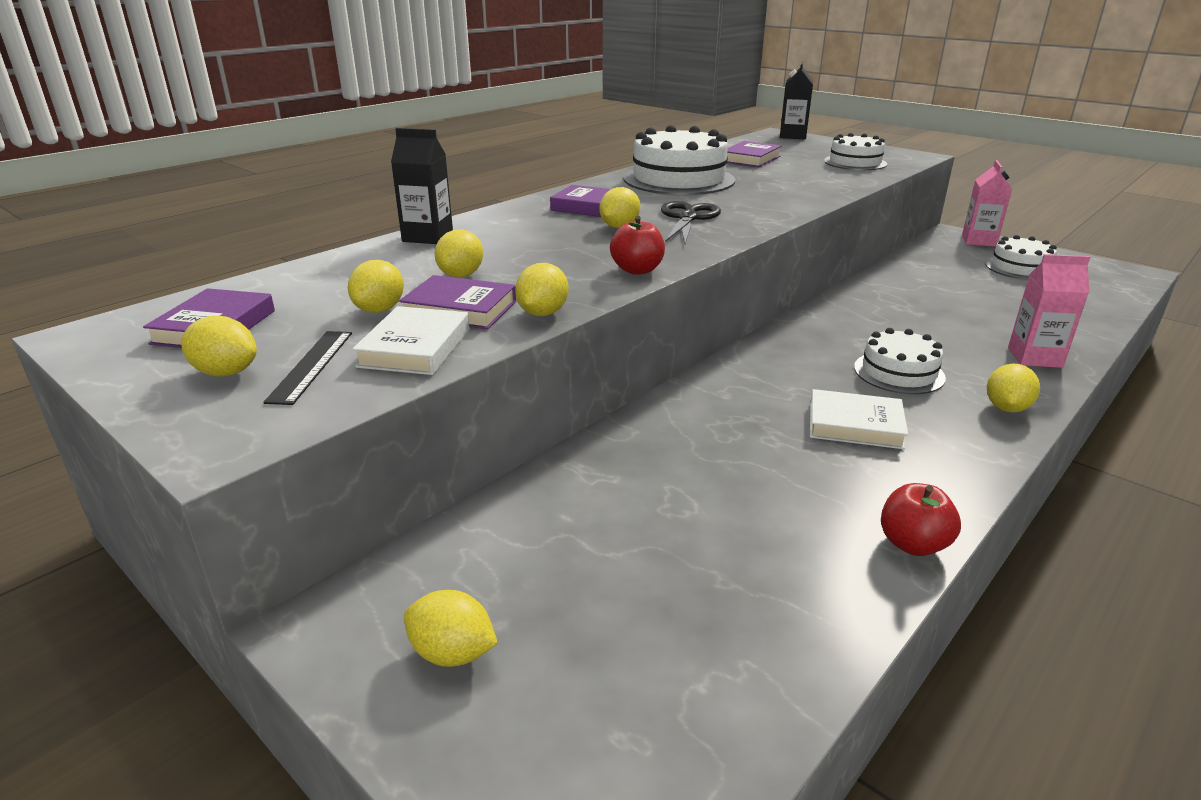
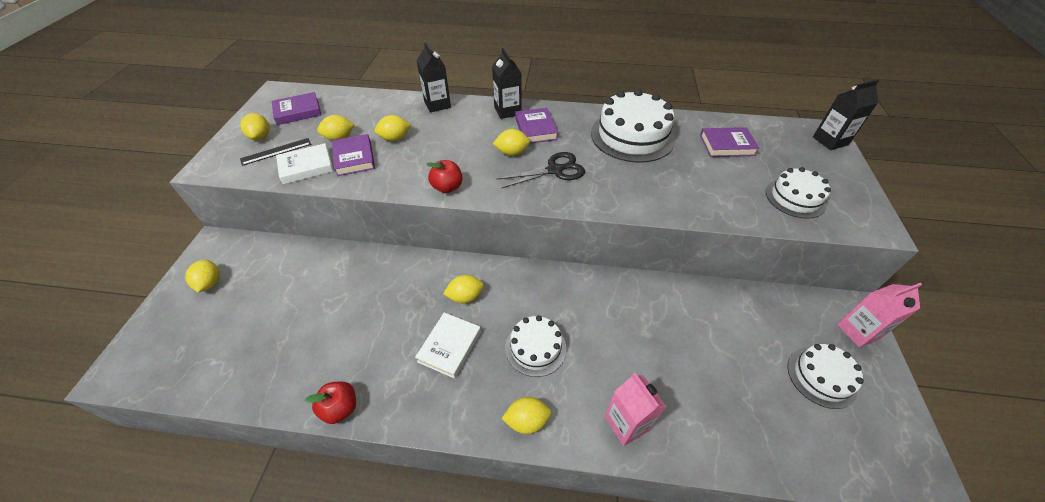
camera: 55 degrees right, 20 degrees up
yellow lemon [515,263,569,316] -> yellow lemon moved to [443,275,484,303]
white book [810,389,908,449] -> white book turned 45 degrees clockwise [415,312,481,379]
none -> black carton [492,48,522,119]

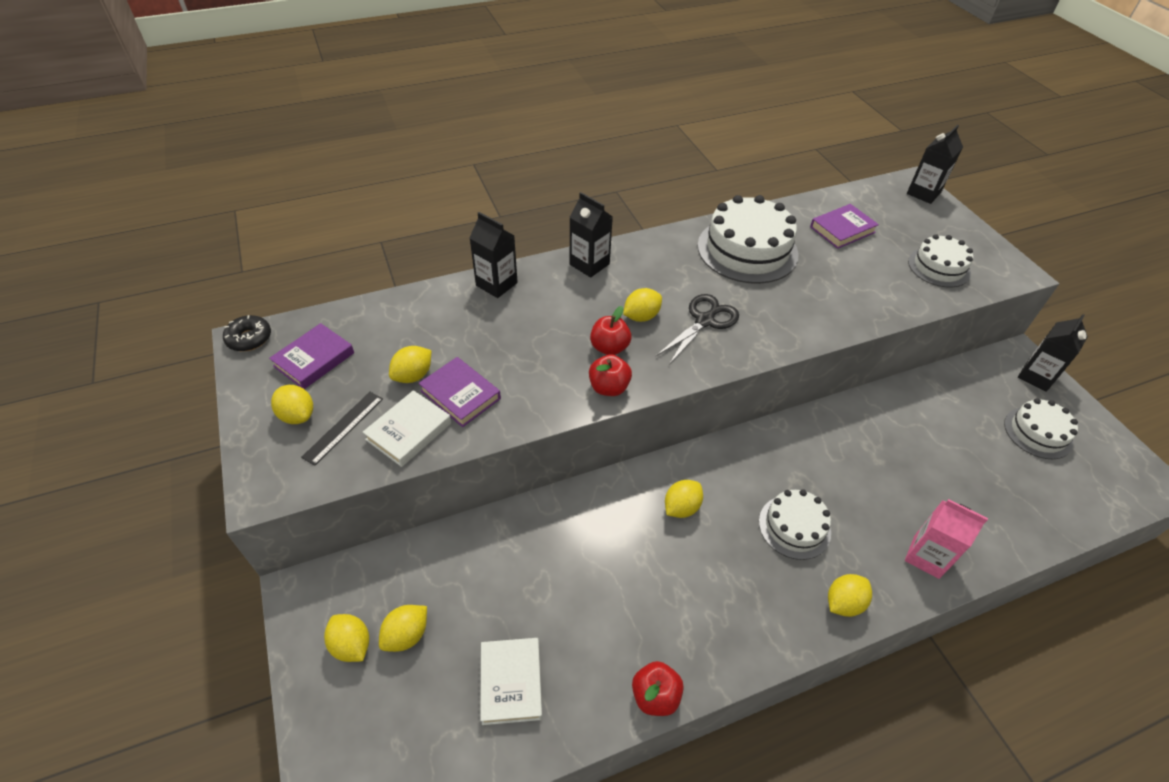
camera: 30 degrees left, 0 degrees up
yellow lemon [375,115,411,141] -> yellow lemon moved to [379,605,427,652]
white book [415,312,481,379] -> white book moved to [480,638,542,725]
purple book [515,108,558,143] -> none
pink carton [837,283,922,348] -> black carton [1018,314,1088,392]
none -> black donut [223,315,271,351]
none -> red apple [590,306,631,355]

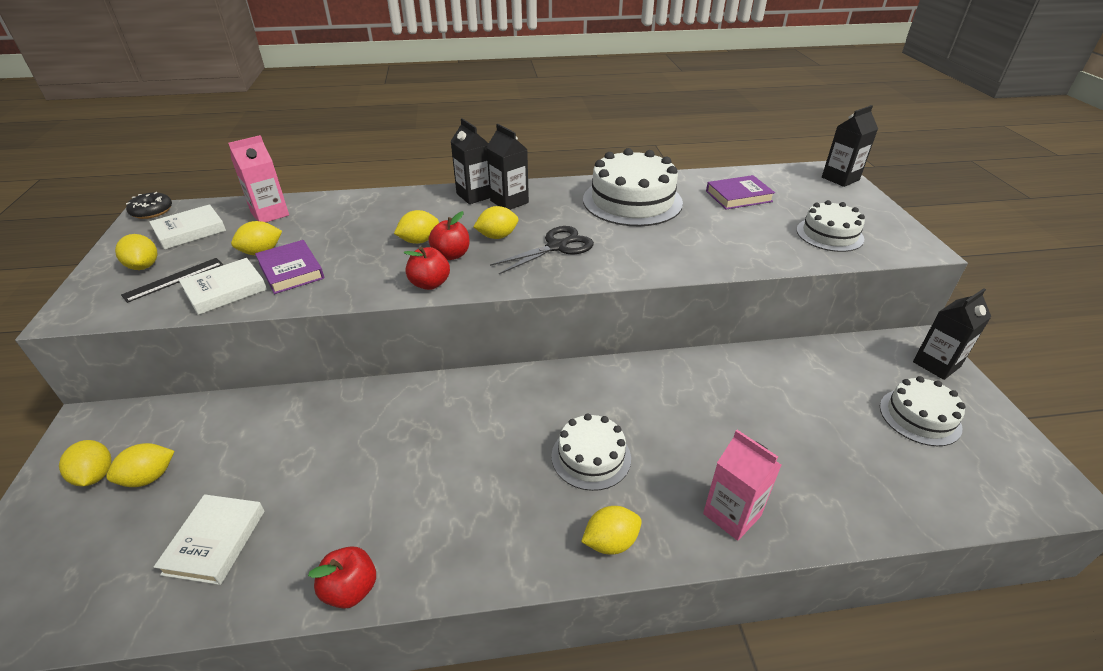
camera: 15 degrees right, 10 degrees down
purple book [269,323,354,389] -> white book [149,204,226,250]
black carton [470,212,518,298] -> black carton moved to [486,124,529,210]
yellow lemon [665,480,703,518] -> yellow lemon moved to [394,210,439,244]
none -> pink carton [228,135,289,222]

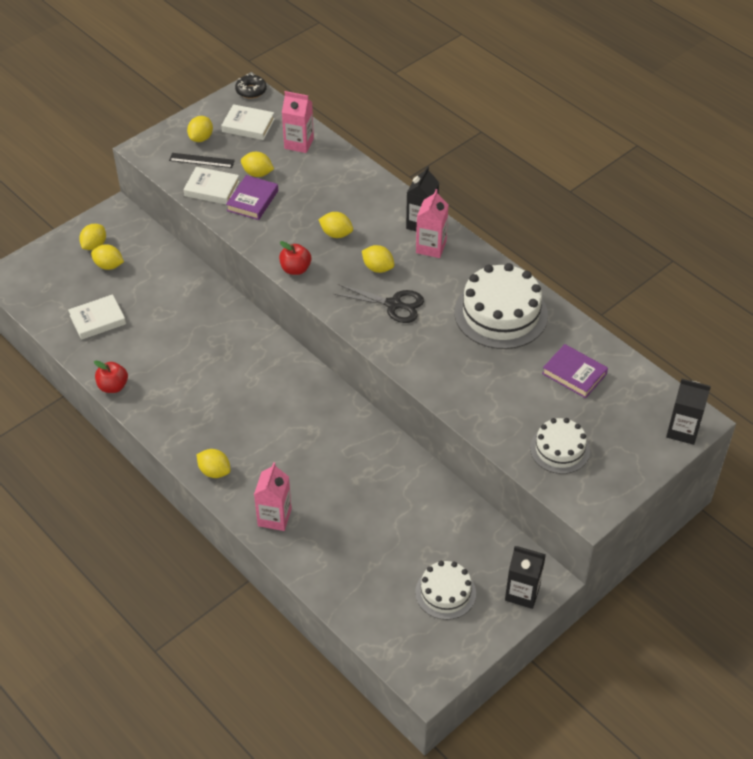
camera: 55 degrees right, 10 degrees up
red apple [429,211,470,260] -> none
black carton [486,124,529,210] -> pink carton [416,189,448,258]
white cake [551,413,631,491] -> none

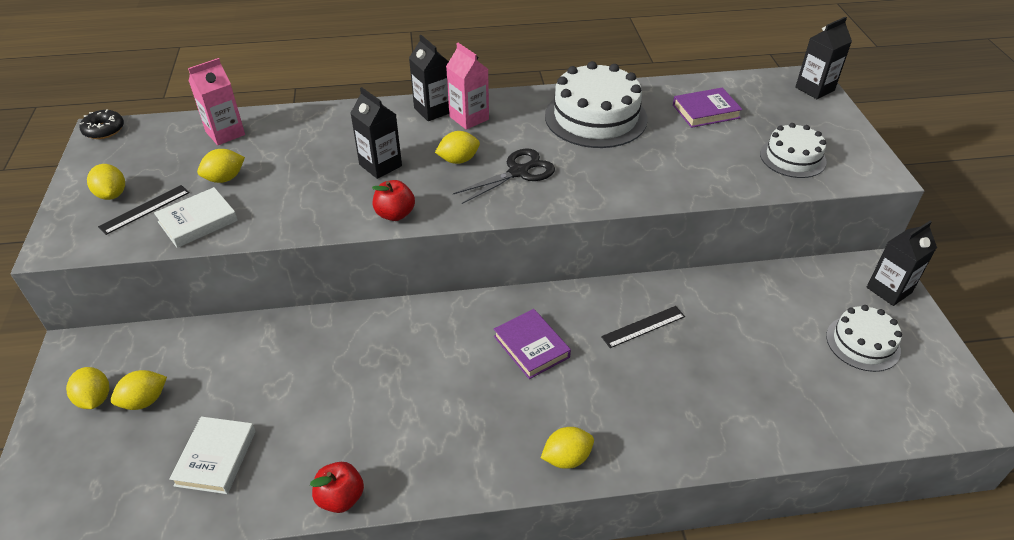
camera: 55 degrees left, 5 degrees down
white book [221,104,275,140] -> none
purple book [226,175,278,220] -> purple book moved to [494,309,571,379]
pink carton [254,462,292,531] -> none
yellow lemon [318,212,353,238] -> black carton [351,87,402,179]
none -> black ruler [601,306,685,348]

